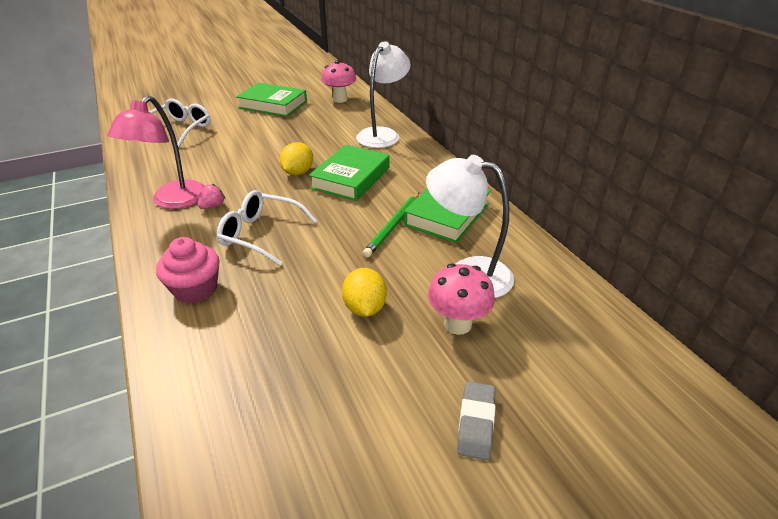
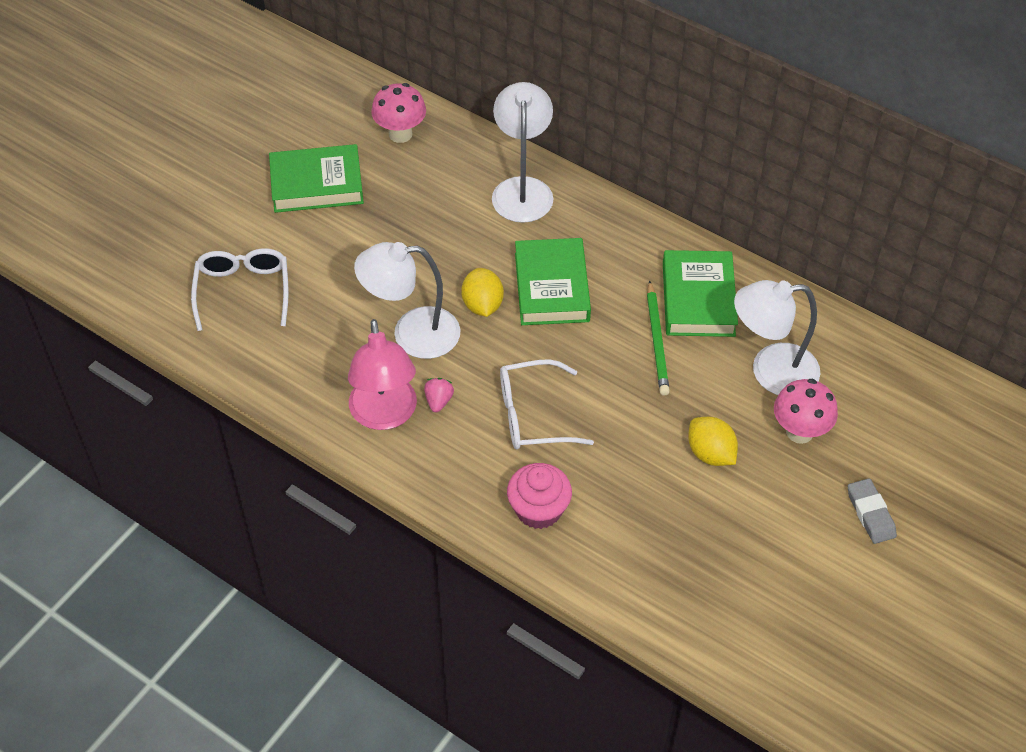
camera: 30 degrees left, 15 degrees up
none -> white lamp [354,242,460,359]

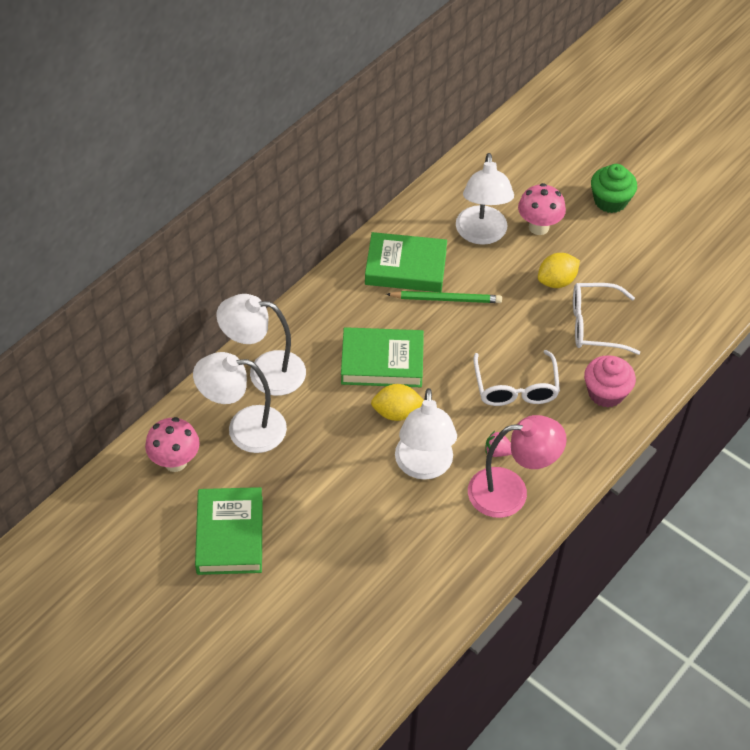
camera: 85 degrees left, 0 degrees up
white glasses [191,248,289,331] -> white glasses moved to [573,283,640,355]
grey eraser [848,478,897,544] -> green cupcake [591,164,637,213]
none -> white lamp [193,352,287,453]

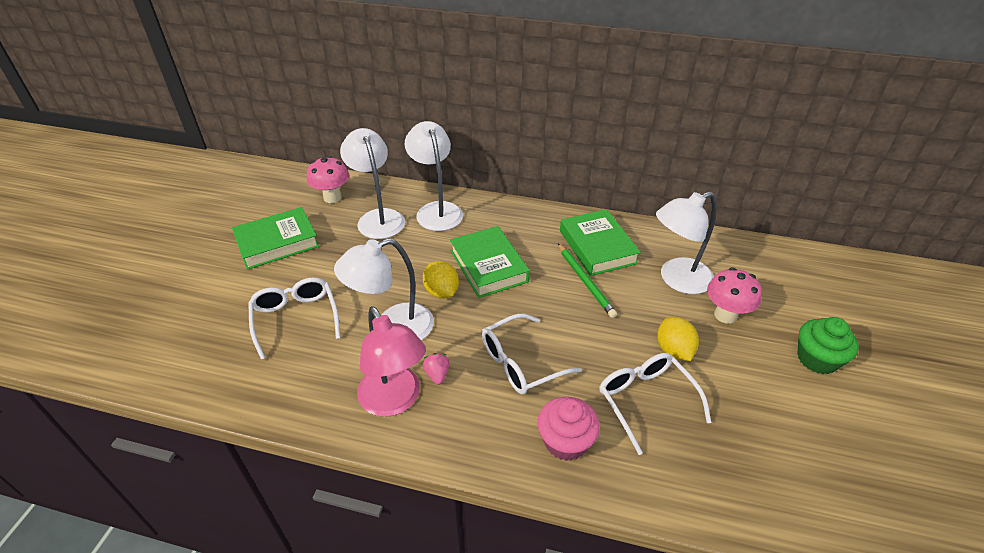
camera: 65 degrees right, 10 degrees down
yellow lemon [538,253,580,288] -> yellow lemon turned 45 degrees clockwise [657,317,699,361]
none -> white glasses [248,278,340,360]

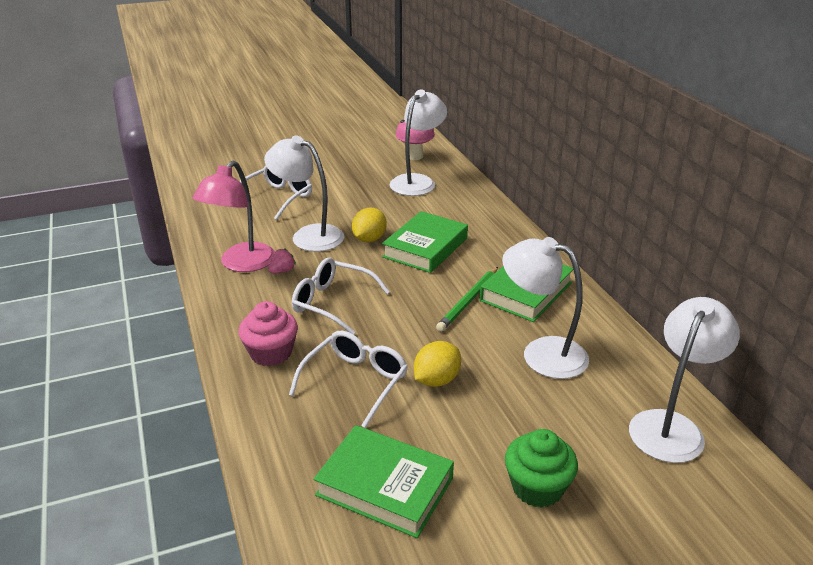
camera: 55 degrees right, 10 degrees down
green book [232,207,319,270] -> green book moved to [313,425,454,538]
white lamp [405,121,463,231] -> white lamp moved to [629,297,740,463]
pink mushroom [707,267,762,324] -> none

